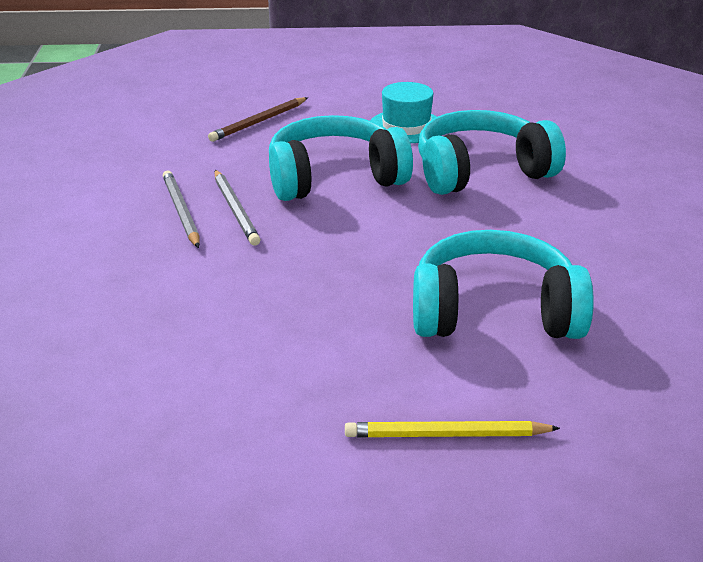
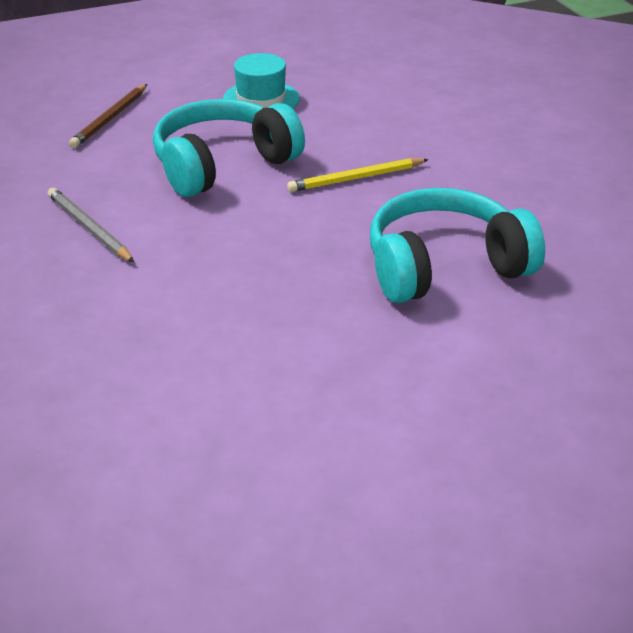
camera: 20 degrees left, 5 degrees up
grey pencil [215,170,261,246] -> none
yellow pencil [345,421,560,437] -> yellow pencil moved to [287,158,429,192]
turquoise headphones [418,110,566,195] -> none

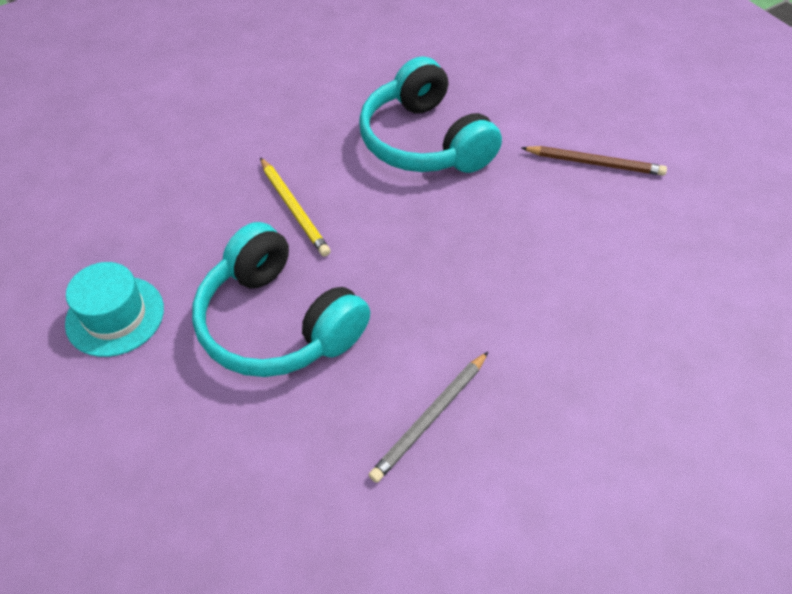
camera: 100 degrees left, 15 degrees up
brown pencil [69,84,147,148] -> brown pencil moved to [522,146,667,176]

